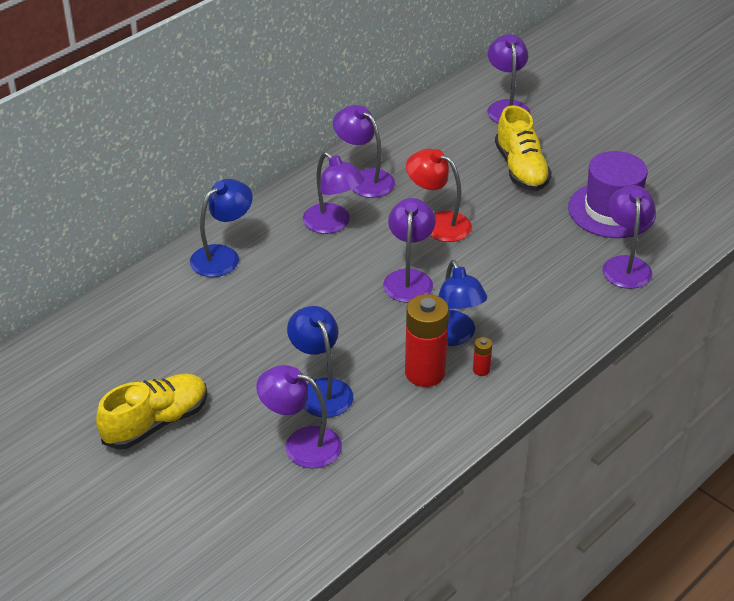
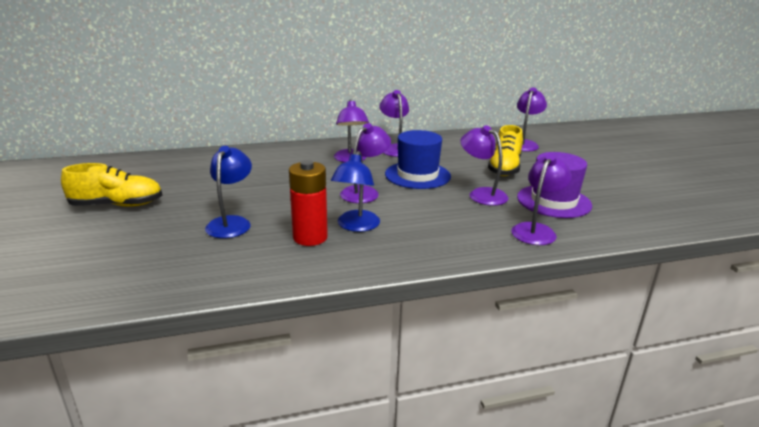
camera: 30 degrees right, 15 degrees down
blue lamp [190,179,253,277] -> none
purple lamp [256,365,342,468] -> purple lamp moved to [460,125,508,206]
red lamp [406,149,472,242] -> blue hat [385,130,451,189]
red battery [473,337,492,376] -> none

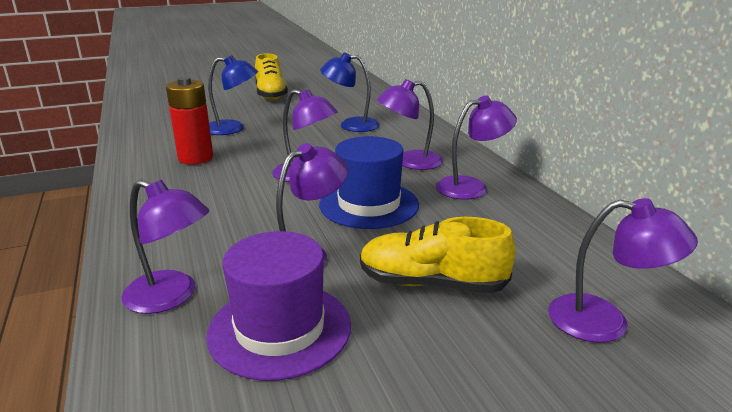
camera: 85 degrees right, 0 degrees up
blue lamp [331,151,380,232] -> blue lamp moved to [320,53,380,132]

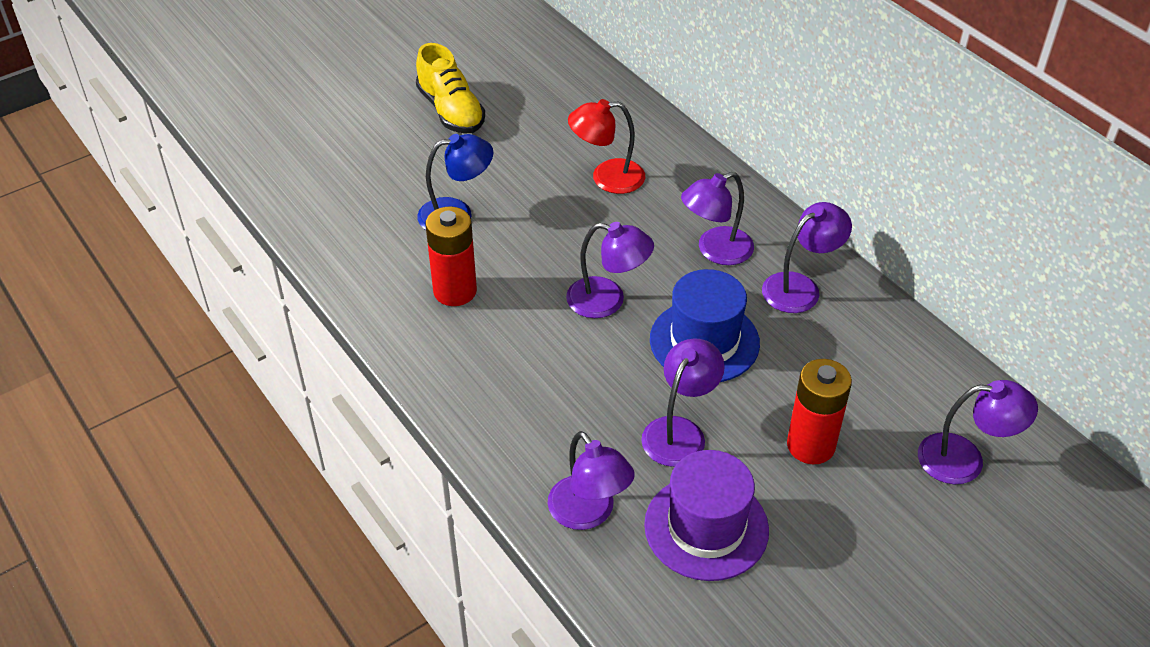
camera: 15 degrees left, 20 degrees up
purple lamp [121,180,209,314] -> purple lamp turned 45 degrees clockwise [548,431,635,530]
blue lamp [320,53,380,132] -> red lamp [568,99,645,194]
yellow shoe [360,217,516,293] -> red battery [787,359,852,464]

